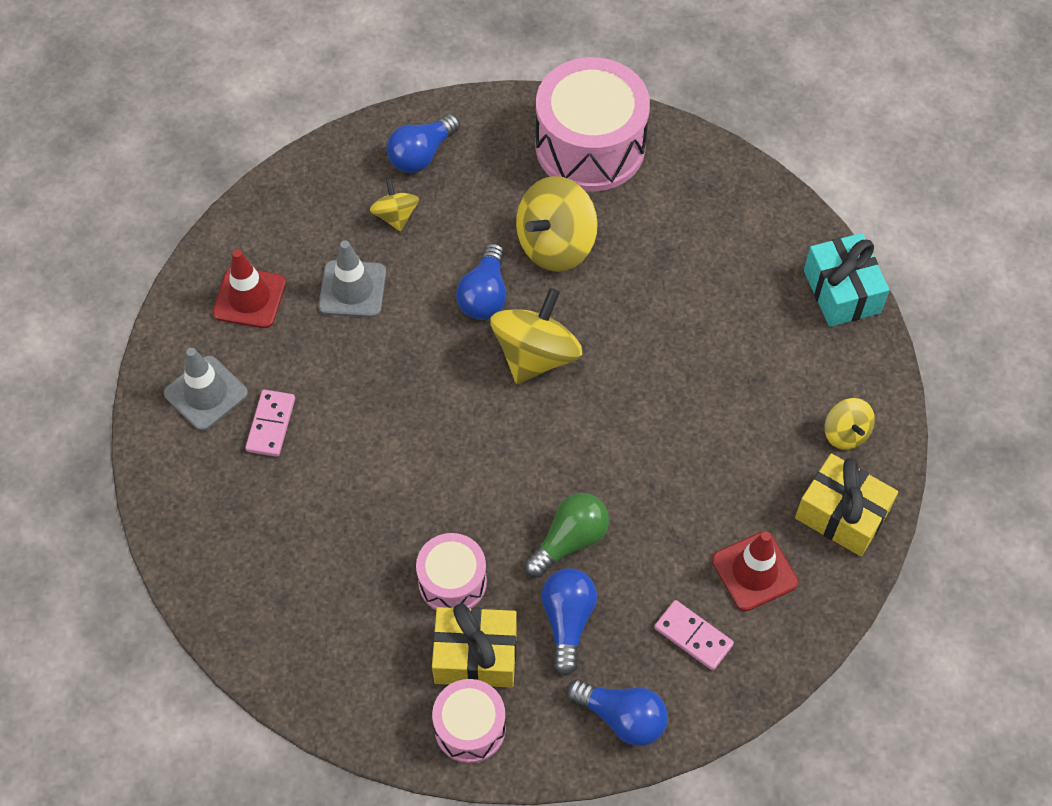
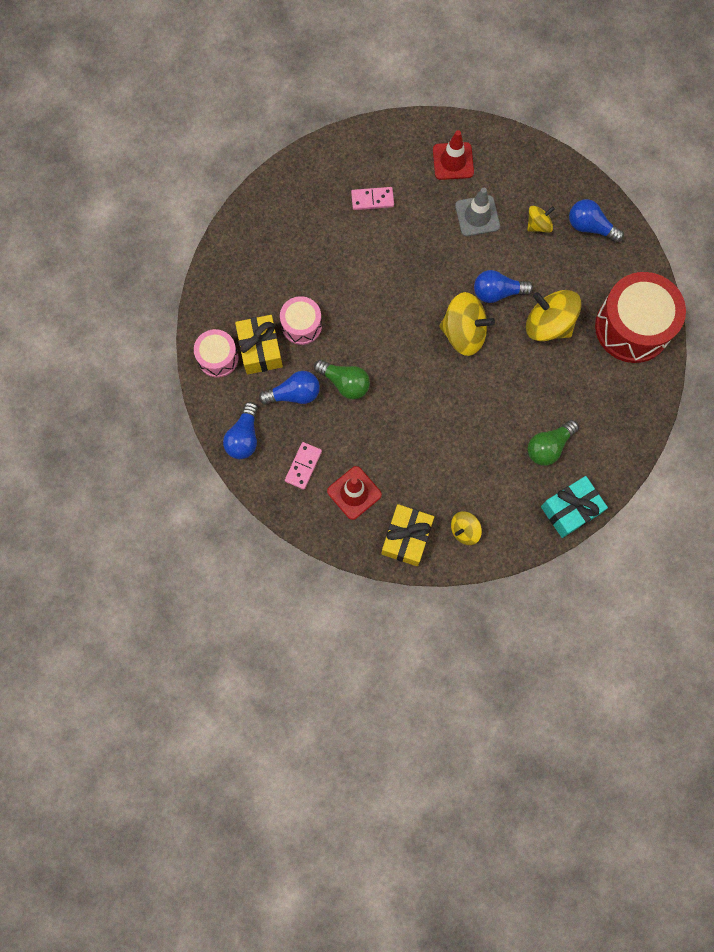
camera: 75 degrees right, 15 degrees up
grey traffic cone [164,348,248,431] -> none
pink drum [536,57,650,192] -> red drum [595,272,686,363]
none -> green light bulb [528,420,579,466]

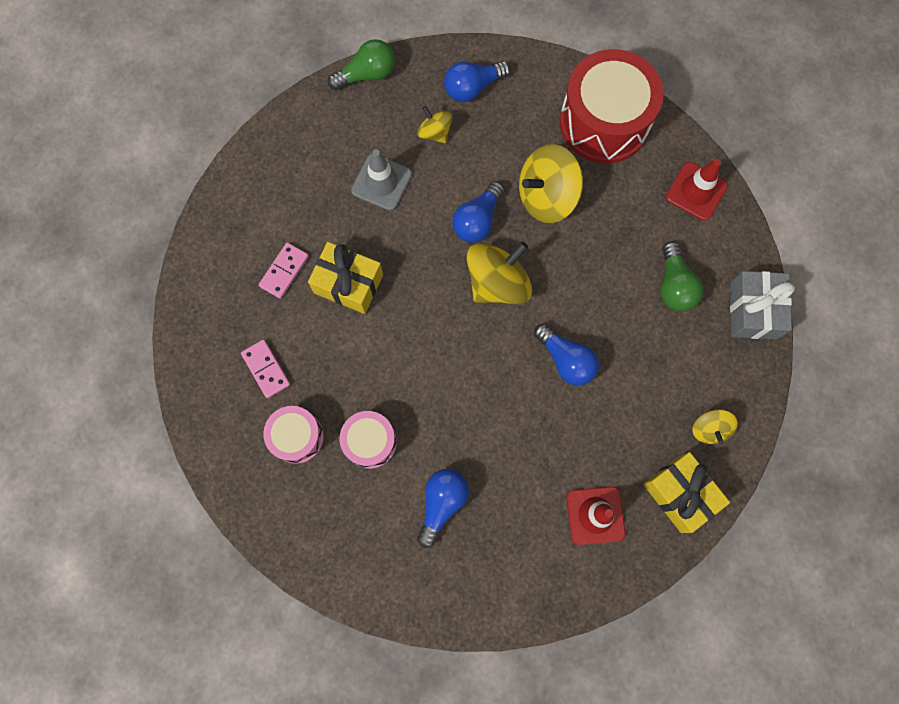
camera: 55 degrees left, 0 degrees up
pink drum [194,329,239,378] -> pink drum moved to [263,406,324,464]
blue light bulb [223,402,258,459] -> blue light bulb moved to [534,323,599,386]
yellow gift [235,315,283,374] -> yellow gift moved to [308,242,383,314]
pink domino [285,442,322,490] -> pink domino moved to [241,340,290,398]
green light bulb [314,359,370,400] -> green light bulb moved to [328,39,395,90]
red traffic cone [433,130,474,180] -> red traffic cone moved to [666,159,728,221]
yellow spinning top [527,206,555,233] -> yellow spinning top turned 45 degrees counterclockwise [417,106,453,143]
turquoise gift [541,476,608,538] -> grey gift [730,271,795,339]

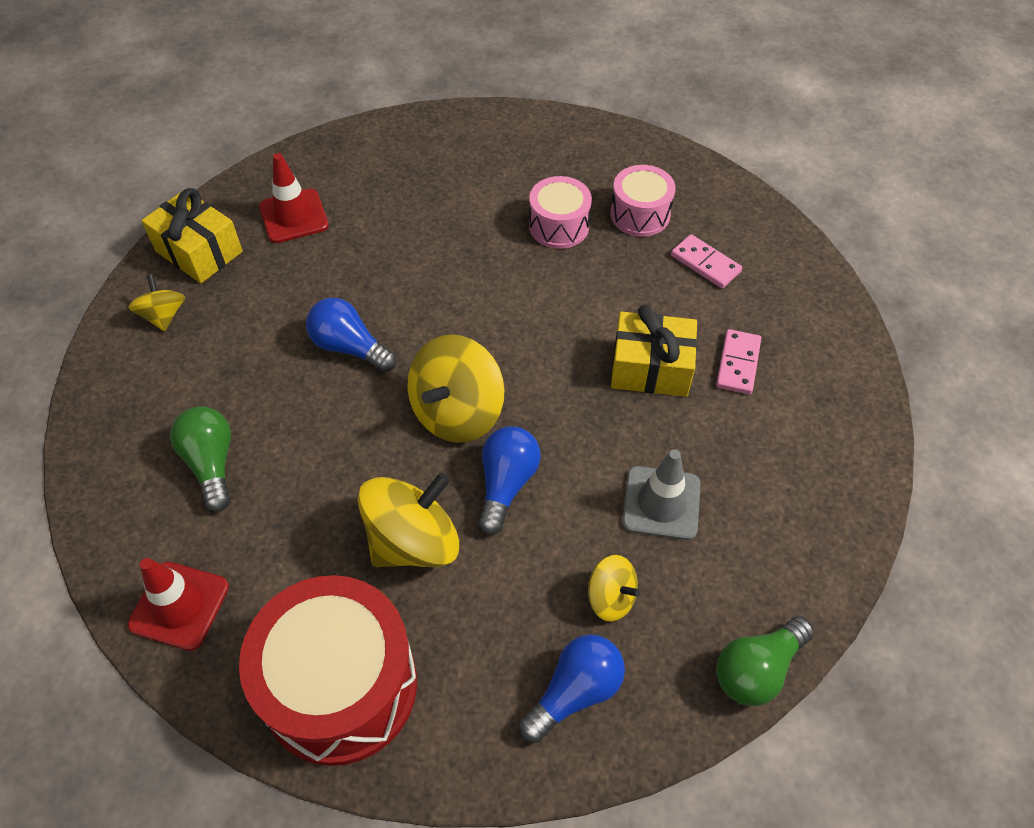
camera: 165 degrees right, 20 degrees down
blue light bulb [417,469,469,548] -> none
grey gift [730,271,795,339] -> none

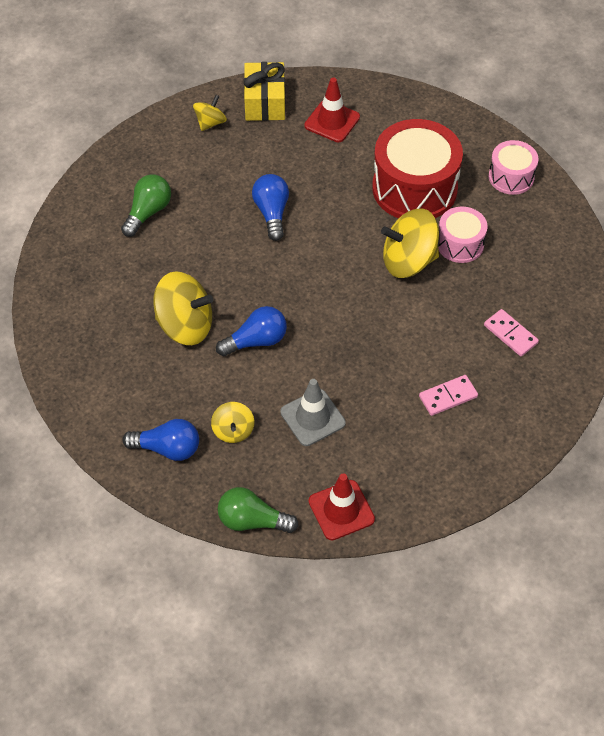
camera: 50 degrees right, 0 degrees up
red traffic cone [128,558,229,651] -> red traffic cone moved to [309,473,375,540]
red drum [239,575,417,766] -> red drum moved to [372,119,463,218]
yellow spinning top [407,334,505,443] -> yellow spinning top moved to [381,208,439,278]
pink drum [611,165,676,237] -> pink drum moved to [489,140,538,195]
yellow gift [611,305,697,397] -> none
pink domino [671,234,742,288] -> pink domino turned 45 degrees counterclockwise [484,309,539,356]

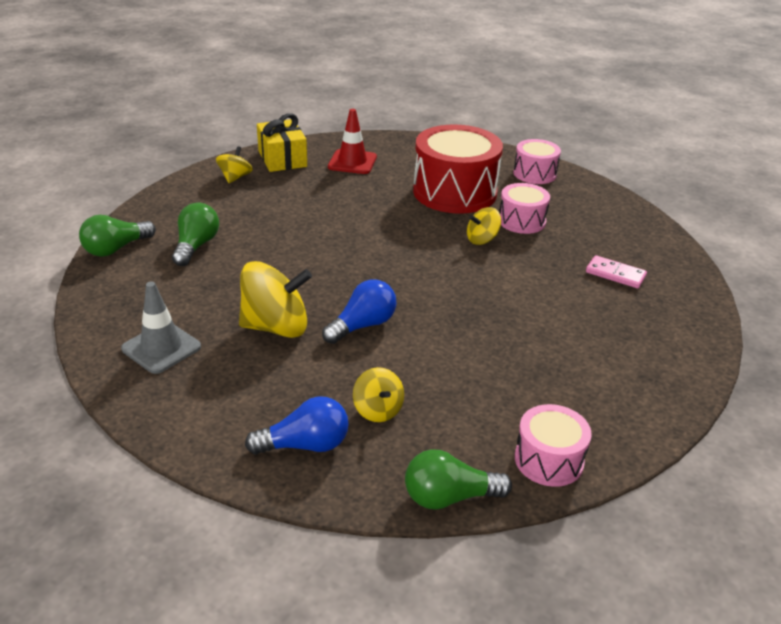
camera: 20 degrees left, 20 degrees down
blue light bulb [252,174,289,241] -> none
grey traffic cone [280,379,346,446] -> grey traffic cone moved to [121,281,201,374]
red traffic cone [309,473,375,540] -> pink drum [515,404,592,487]
yellow spinning top [381,208,439,278] -> yellow spinning top [467,207,501,245], size x0.54
pink domino [419,375,478,416] -> none
none -> green light bulb [79,215,156,257]

